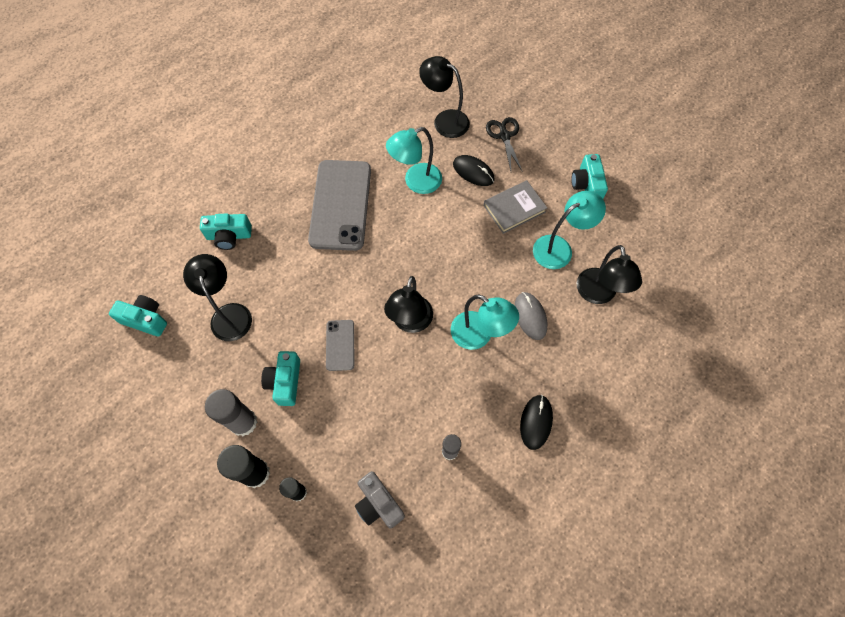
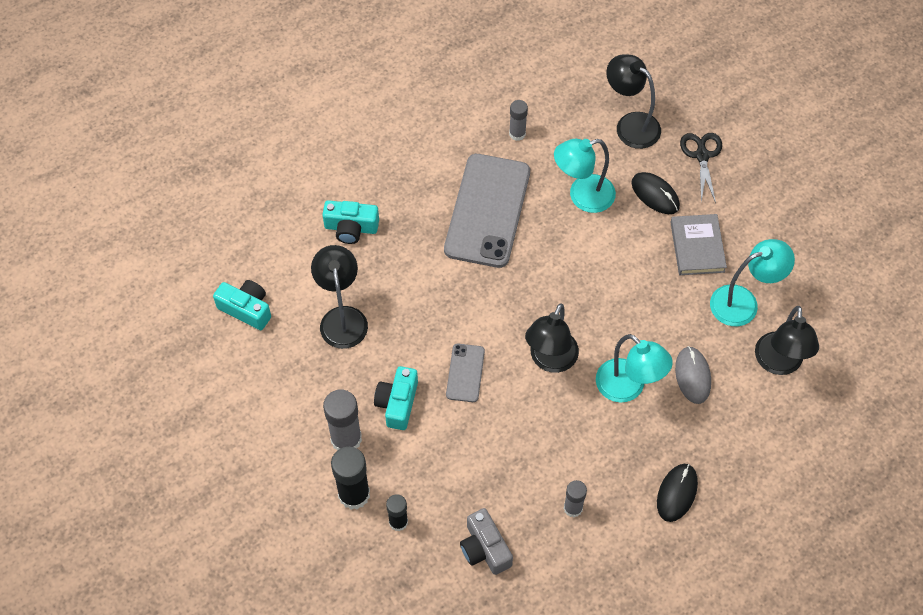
camera: 10 degrees right, 5 degrees down
grey book [483,180,547,234] -> grey book turned 75 degrees counterclockwise [670,214,727,275]
turquoise camera [571,154,608,199] -> none
none -> grey glue stick [509,100,528,141]

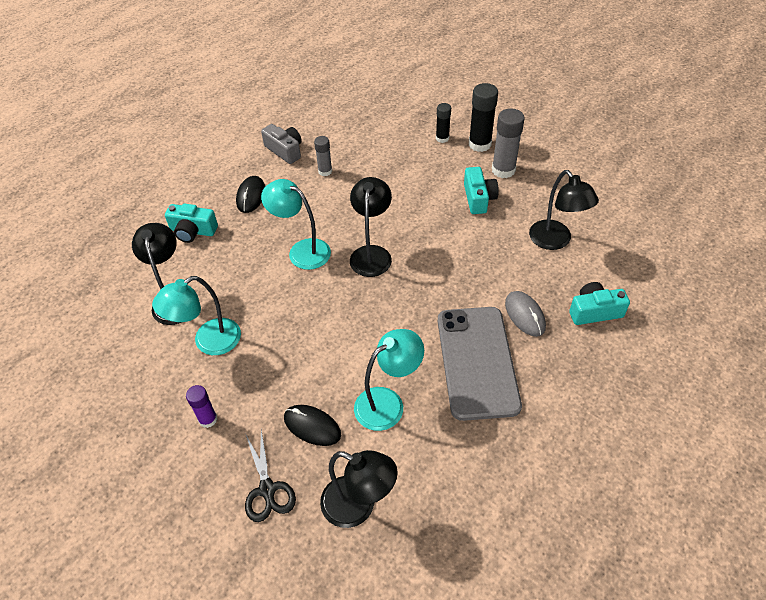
camera: 165 degrees right, 10 degrees down
turquoise camera [213,280,271,330] -> turquoise camera moved to [165,203,218,243]
grey phone [446,344,485,402] -> none
grey camera [460,508,513,575] -> grey camera moved to [261,124,302,164]
grey glue stick [509,100,528,141] -> none
grey book [670,214,727,275] -> none
grey mouse [675,346,711,404] -> grey mouse moved to [505,291,546,337]
none -> purple glue stick [186,385,217,428]

